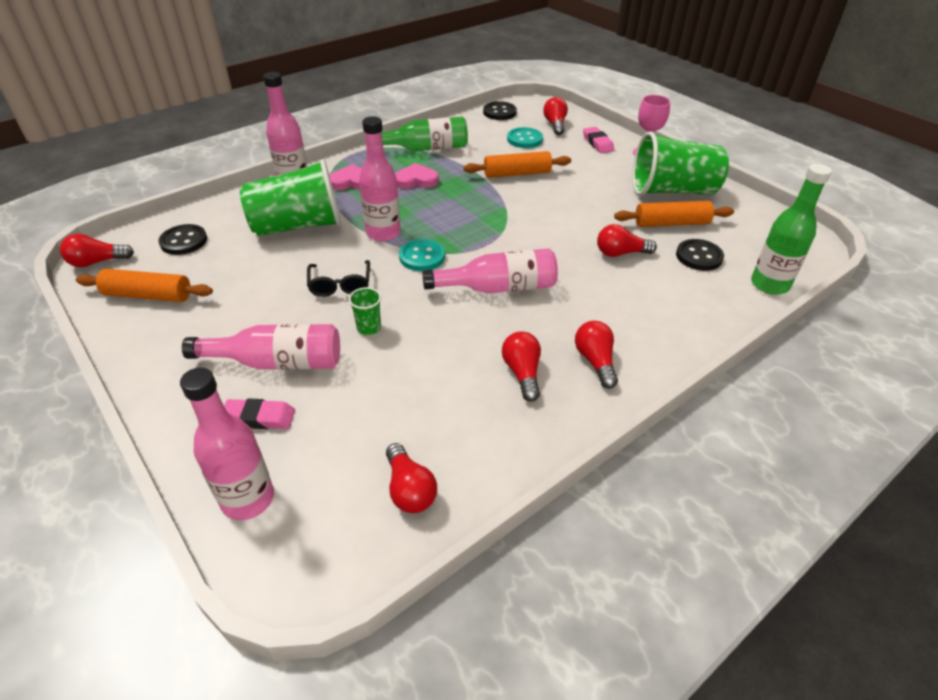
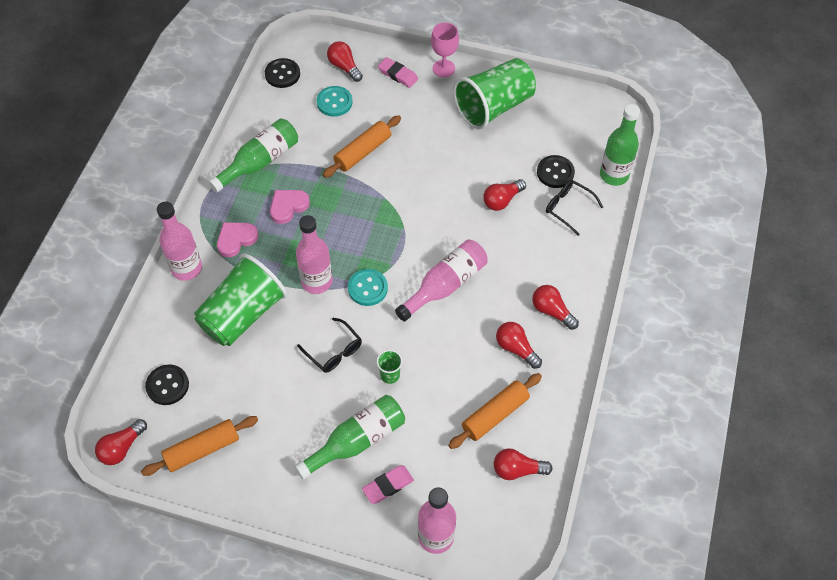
camera: 35 degrees left, 15 degrees up
pink bottle [182,324,340,370] -> green bottle [294,395,405,480]
red light bulb [386,443,437,513] -> red light bulb turned 150 degrees clockwise [494,449,553,480]
orange rolling pin [614,201,734,227] -> orange rolling pin moved to [448,373,542,449]
none -> black glasses [546,180,603,236]

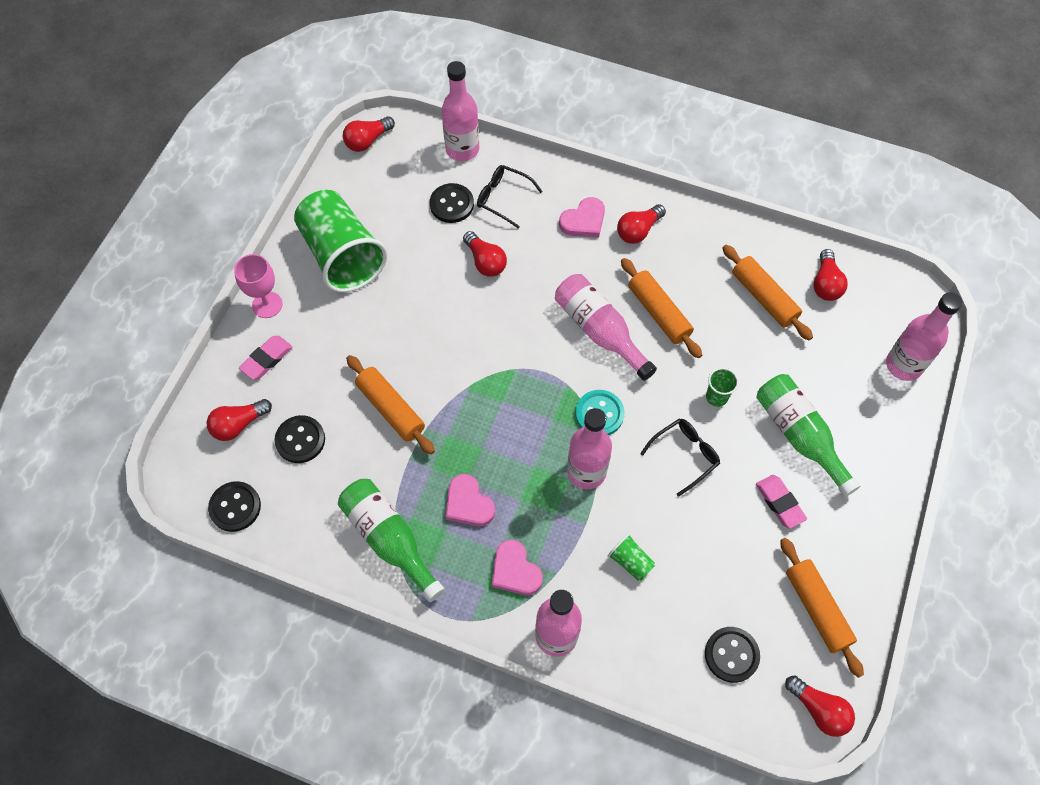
camera: 85 degrees left, 5 degrees up
green cup [194,253,287,346] -> green cup [608,533,655,581], size x0.40
turquoise button [317,86,352,117] -> black button [274,415,325,463]
pink eraser [362,465,414,504] -> pink eraser moved to [756,475,807,529]
red light bulb [496,322,542,369] -> red light bulb moved to [343,116,395,152]
black glasses [546,180,603,236] -> black glasses turned 75 degrees clockwise [477,165,542,228]
green bottle [600,104,640,186] -> pink bottle [442,61,479,161]
none -> pink heart [559,197,605,238]
none -> orange rolling pin [621,258,702,358]

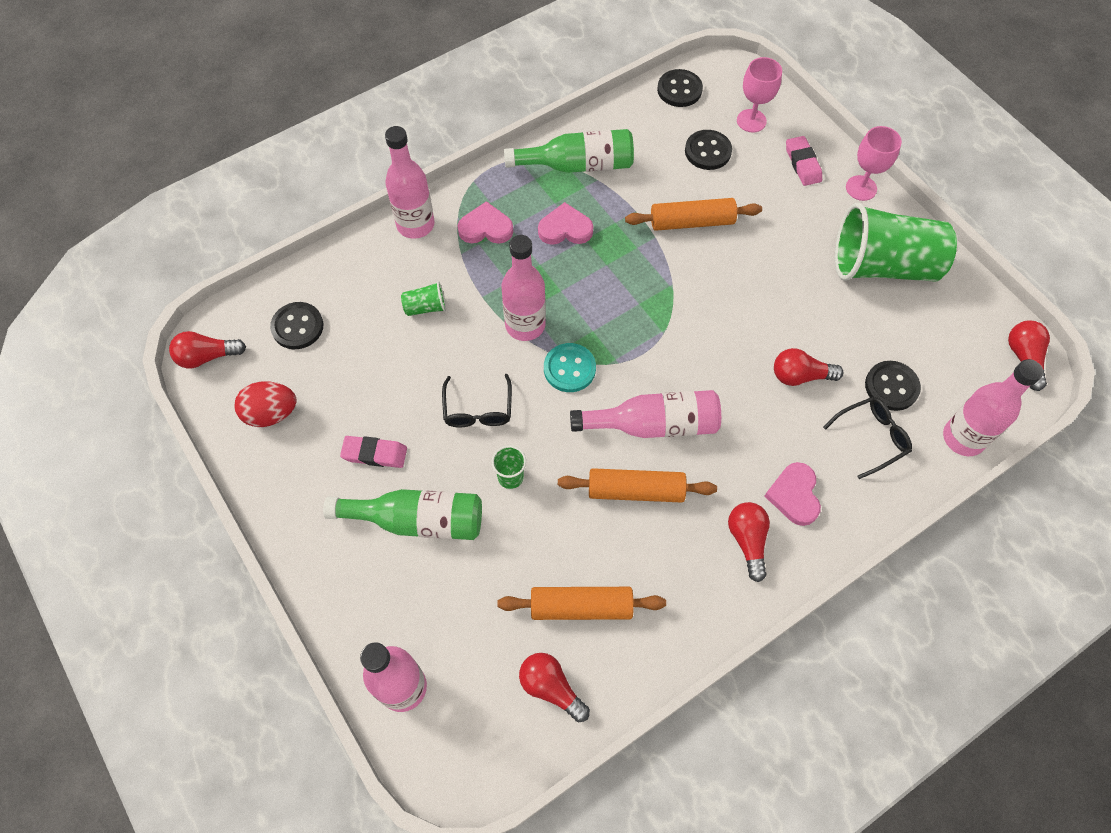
camera: 125 degrees right, 0 degrees up
red light bulb [207,399,272,441] -> pink goblet [737,57,782,132]
orange rolling pin [780,538,864,678] -> red egg [234,381,297,427]

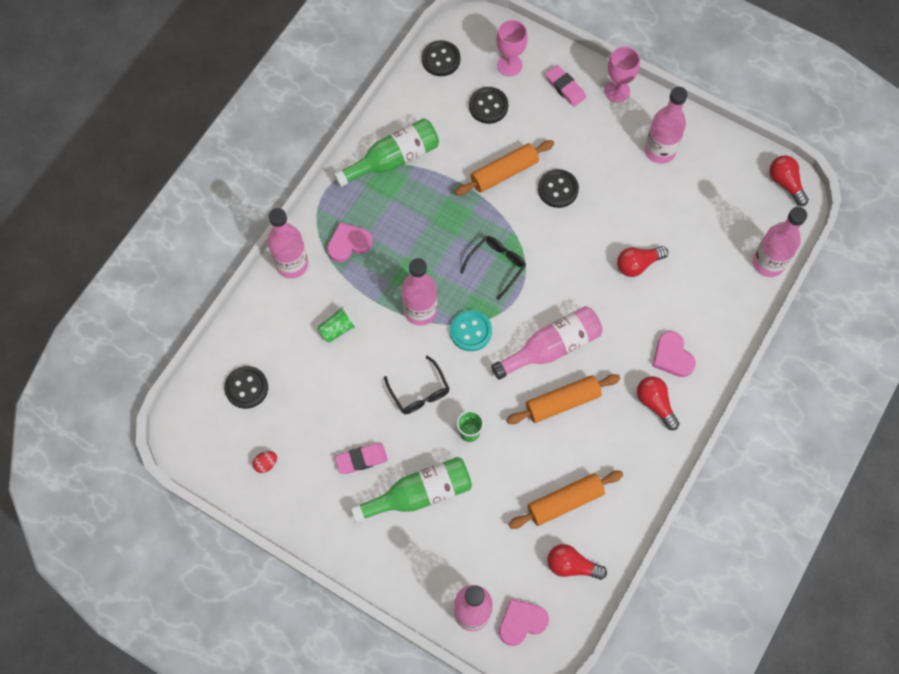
camera: 25 degrees left, 5 degrees up
red light bulb [169,331,246,368] -> none
red egg [234,381,297,427] -> red egg [253,451,277,473], size x0.53
pink heart [538,202,593,245] -> pink heart moved to [499,599,549,646]
black glasses [823,397,912,479] -> black glasses moved to [460,236,526,300]
green cup [835,203,957,282] -> pink bottle [645,87,688,164]
black button [865,361,921,411] -> black button moved to [538,169,579,208]

